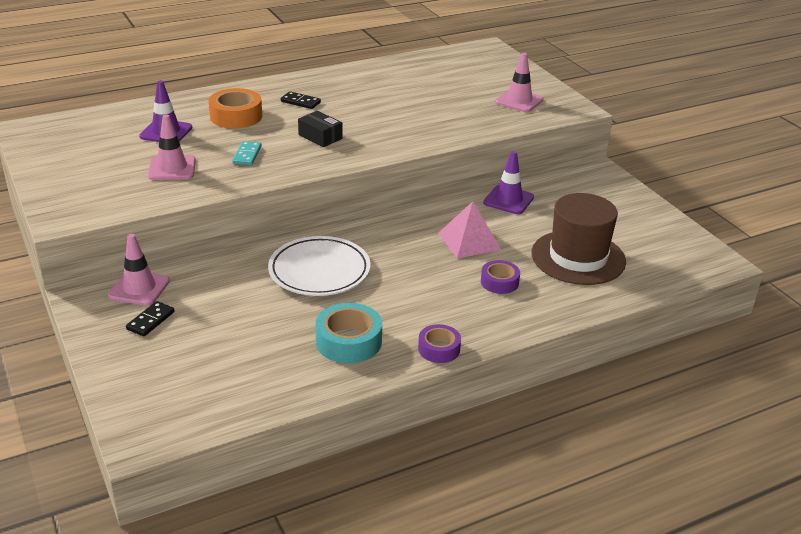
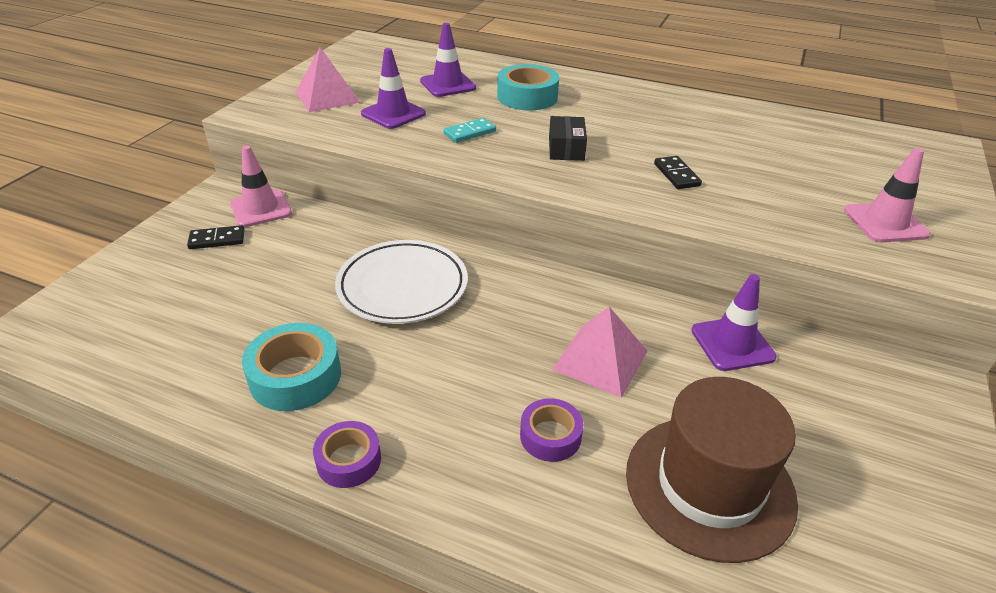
camera: 50 degrees right, 5 degrees up
pink traffic cone [148,114,196,180] -> purple traffic cone [361,48,426,129]
orange tape [209,88,262,128] -> turquoise tape [497,64,559,110]
black domino [281,91,321,109] -> black domino moved to [654,156,702,189]
none -> pink pyramid [296,47,361,112]

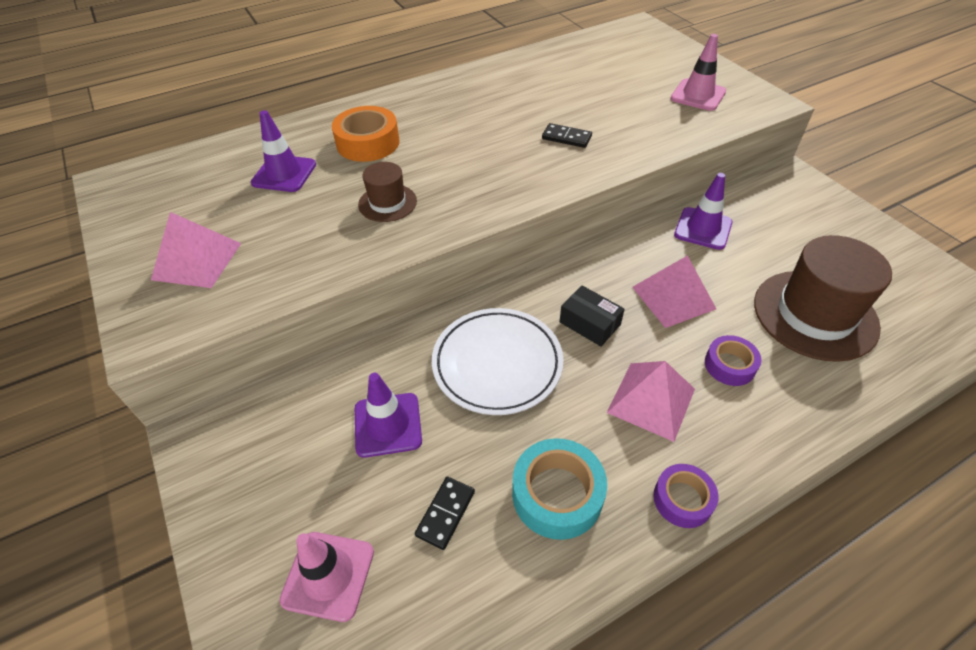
camera: 50 degrees left, 10 degrees up
black domino [187,225,245,249] -> black domino moved to [415,477,475,550]
pink traffic cone [230,146,292,227] -> pink traffic cone moved to [280,532,374,622]
purple traffic cone [361,48,426,129] -> purple traffic cone moved to [355,373,422,458]
turquoise domino [443,118,496,143] -> brown hat [358,162,417,222]
turquoise tape [497,64,559,110] -> orange tape [332,106,400,162]
black box [549,116,587,161] -> black box moved to [559,285,625,346]
none -> pink pyramid [607,361,695,442]

